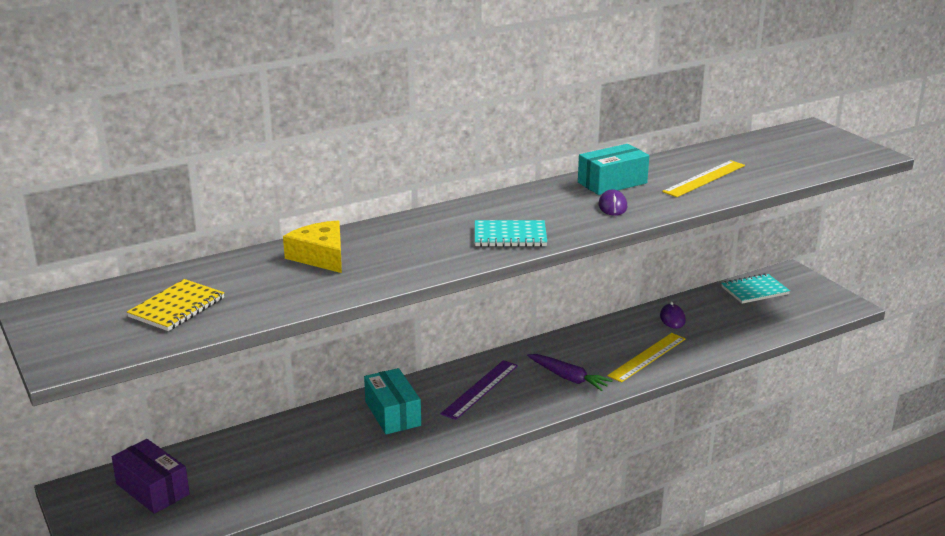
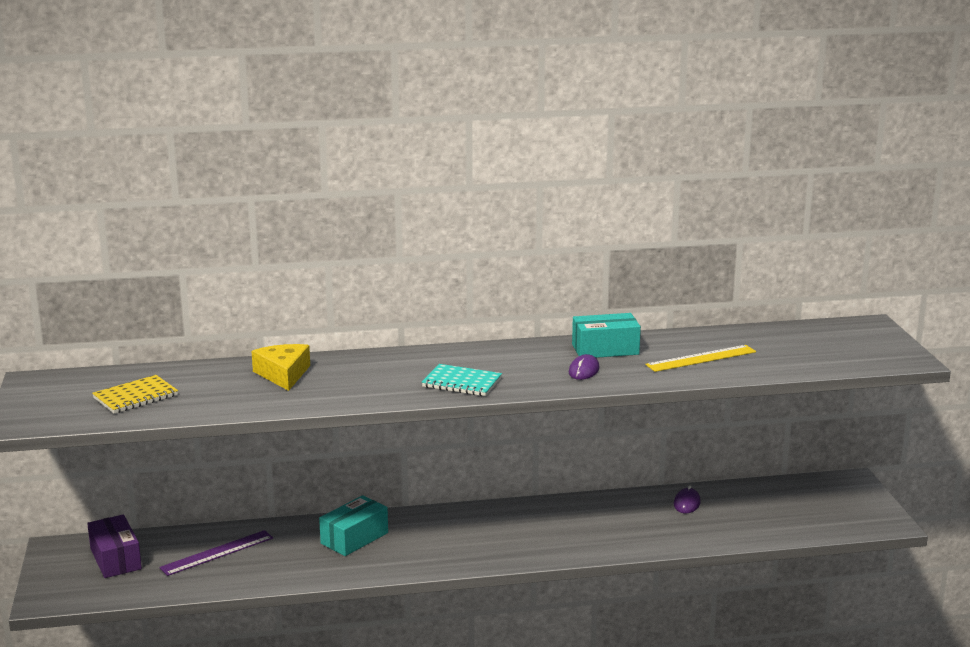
camera: 20 degrees right, 5 degrees down
turquoise box [364,368,421,434] -> turquoise box turned 45 degrees clockwise [319,495,388,556]
purple ruler [441,360,518,420] -> purple ruler moved to [159,530,273,576]
purple carrot [527,354,613,391] -> none
yellow ruler [607,333,685,383] -> none
turquoise notebook [721,273,790,304] -> none

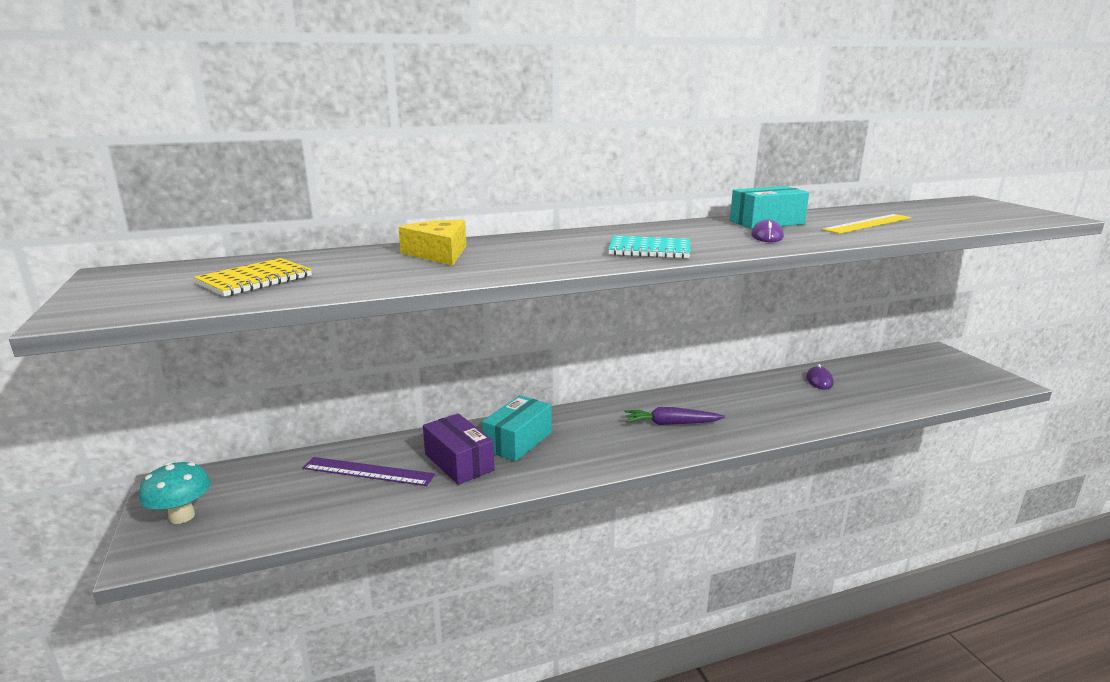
camera: 10 degrees left, 0 degrees up
purple box [87,514,142,578] -> purple box moved to [423,413,495,485]
purple ruler [159,530,273,576] -> purple ruler turned 60 degrees clockwise [303,457,435,486]
none -> turquoise mushroom [139,462,211,524]
none -> purple carrot [625,407,725,425]

